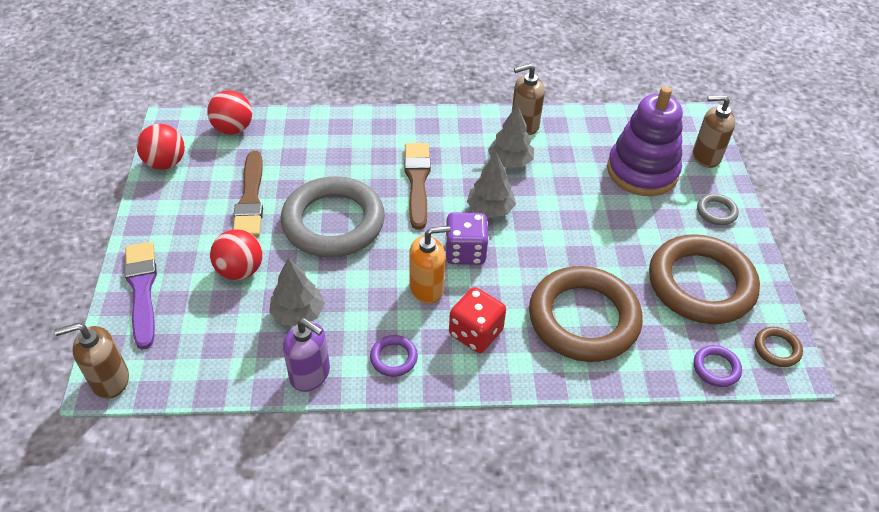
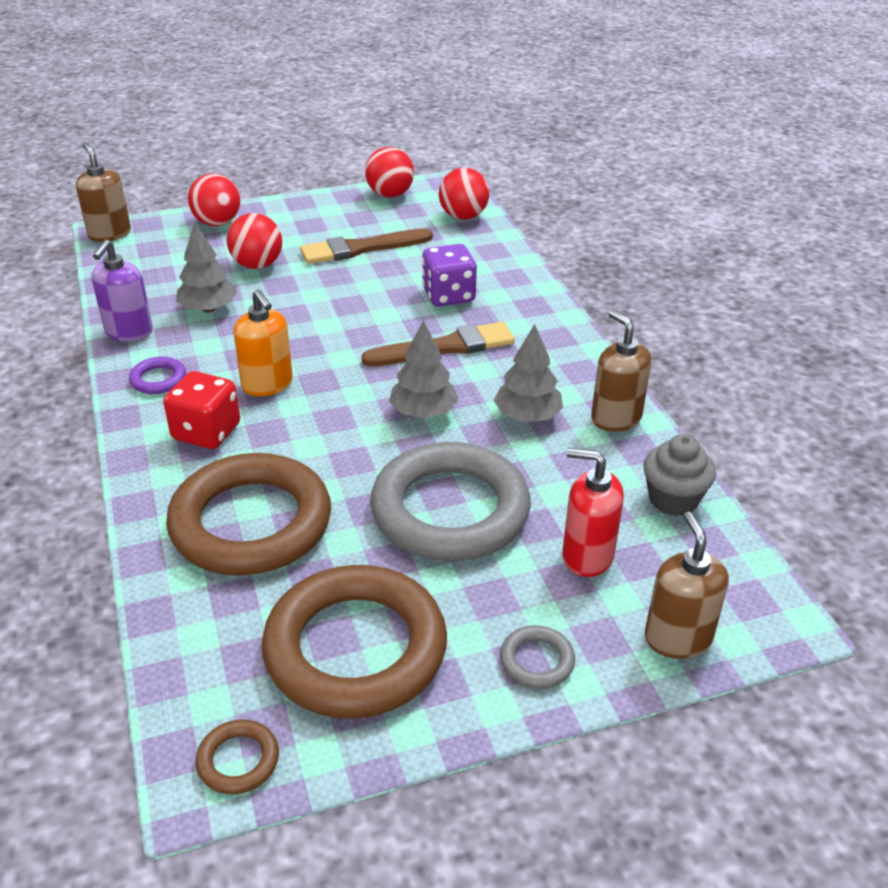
camera: 75 degrees right, 10 degrees down
purple brush [124,242,157,350] -> red ball [188,173,240,226]
grey ring [281,176,385,258] -> grey ring moved to [370,442,531,561]
purple dice [445,212,489,265] -> purple dice moved to [422,244,477,306]
purple stacking toy [607,86,683,196] -> red soap dispenser [562,448,624,577]
purple ring [694,345,742,387] -> none
none -> grey cupcake [643,434,716,516]

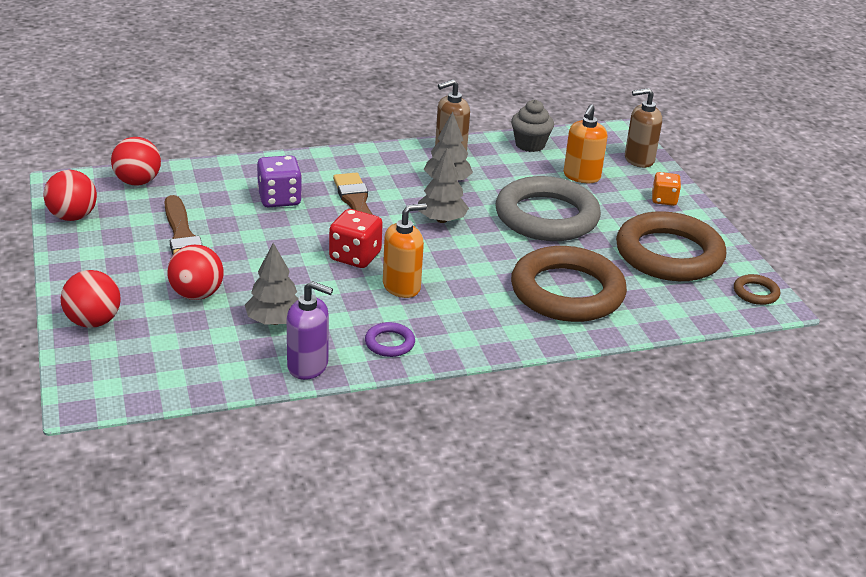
camera: 90 degrees left, 5 degrees down
brown soap dispenser [76,142,131,242] -> none
red dice [163,371,240,449] -> red dice moved to [329,209,383,268]
grey ring [500,625,575,689] -> orange dice [652,172,681,206]
red soap dispenser [562,448,624,577] -> orange soap dispenser [564,104,607,183]

